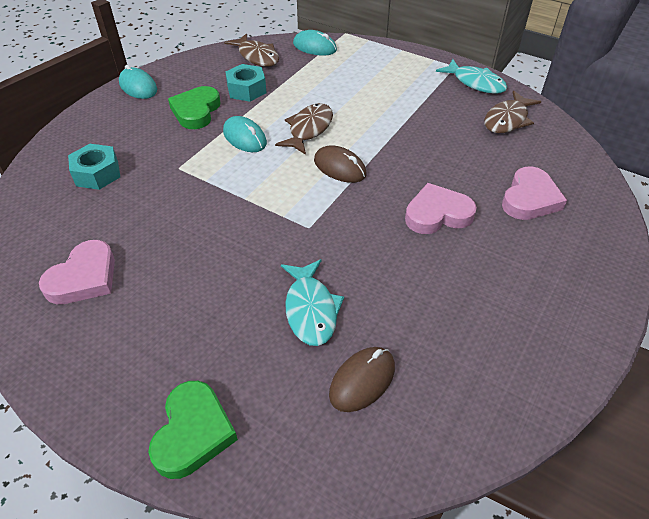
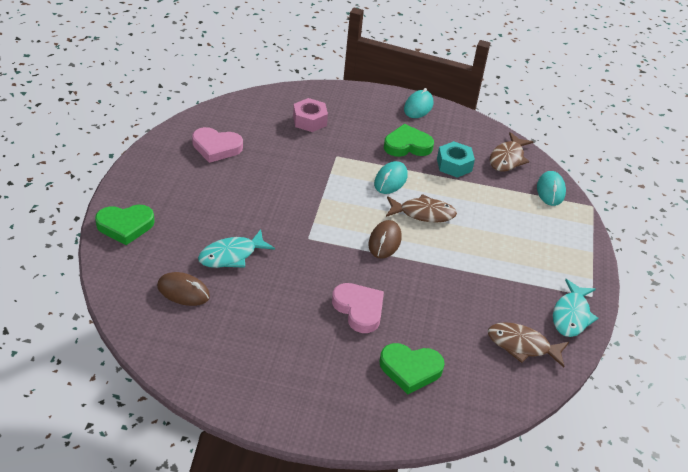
camera: 65 degrees right, 5 degrees down
turquoise nut [68,144,120,190] -> pink nut [293,98,328,132]
pink heart [502,166,567,220] -> green heart [379,343,445,394]

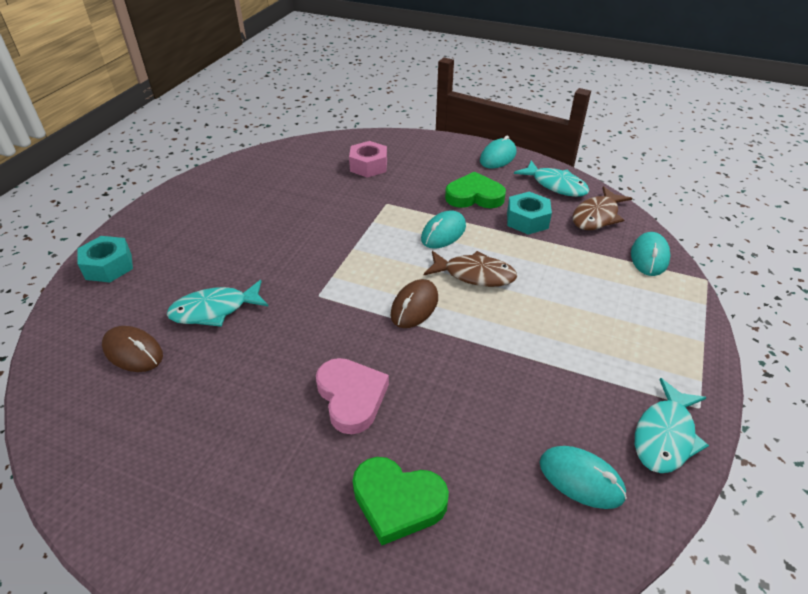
camera: 15 degrees right, 0 degrees up
green heart [95,205,155,245] -> turquoise nut [78,236,133,282]
pink heart [192,127,243,163] -> none
brown fish [488,322,569,367] -> turquoise mouse [540,446,627,509]
none -> turquoise fish [514,160,589,197]

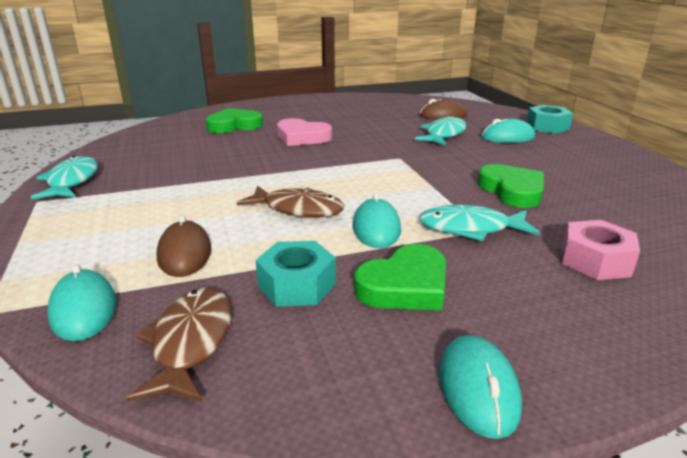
camera: 140 degrees right, 15 degrees down
brown mouse [391,279,438,328] -> brown mouse moved to [157,215,211,277]
brown fish [424,251,517,287] -> brown fish turned 135 degrees counterclockwise [237,185,345,218]
turquoise fish [514,160,589,197] -> turquoise fish moved to [419,205,540,241]
turquoise mouse [540,446,627,509] -> turquoise mouse moved to [481,119,535,143]
none -> green heart [478,164,544,208]

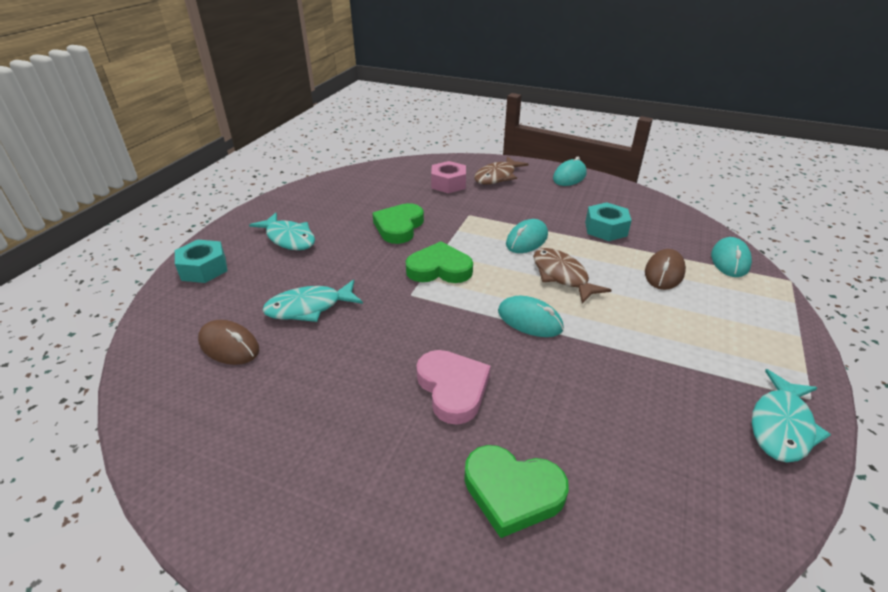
camera: 140 degrees left, 10 degrees up
brown fish [126,287,232,402] -> brown fish moved to [474,156,529,184]
green heart [354,244,446,310] -> green heart moved to [406,241,473,283]
turquoise fish [419,205,540,241] -> turquoise fish moved to [249,213,315,250]
turquoise mouse [481,119,535,143] -> turquoise mouse moved to [498,296,564,337]

